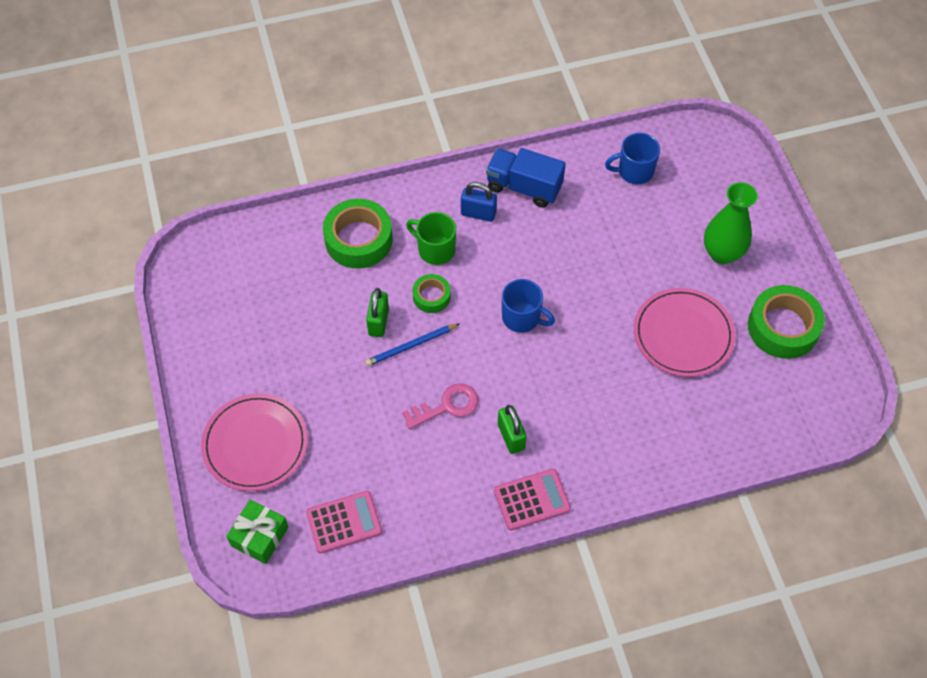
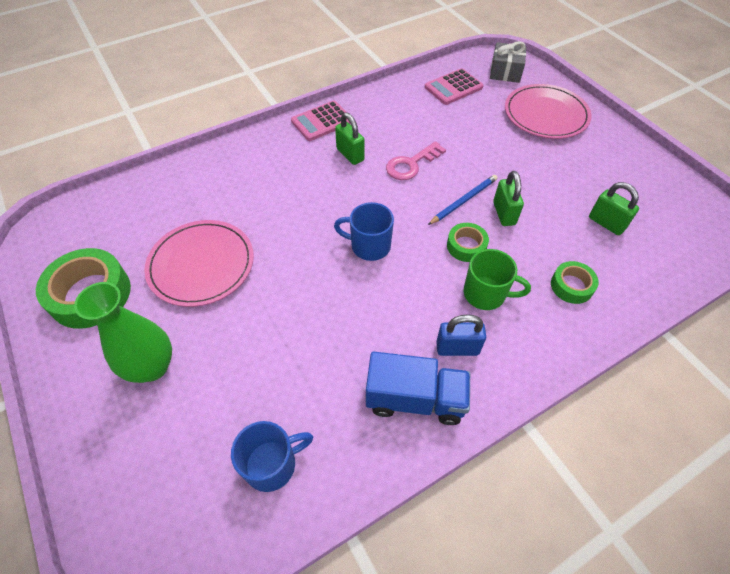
camera: 165 degrees right, 5 degrees down
green gift [226,500,289,564] -> grey gift [490,41,526,83]
green tape [323,199,393,268] -> green tape [551,261,599,304], size x0.54
none -> green padlock [589,182,639,235]

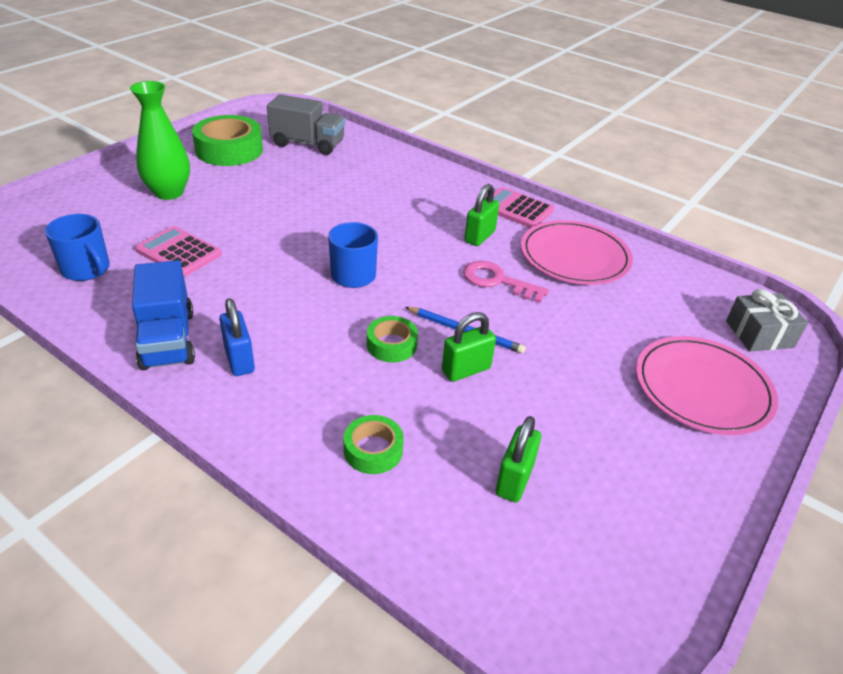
camera: 65 degrees right, 15 degrees down
pink plate [144,220,254,307] -> pink plate moved to [521,220,633,285]
pink calculator [425,68,484,105] -> pink calculator moved to [135,226,222,277]
green mug [464,249,531,310] -> none
none -> grey truck [267,94,345,155]

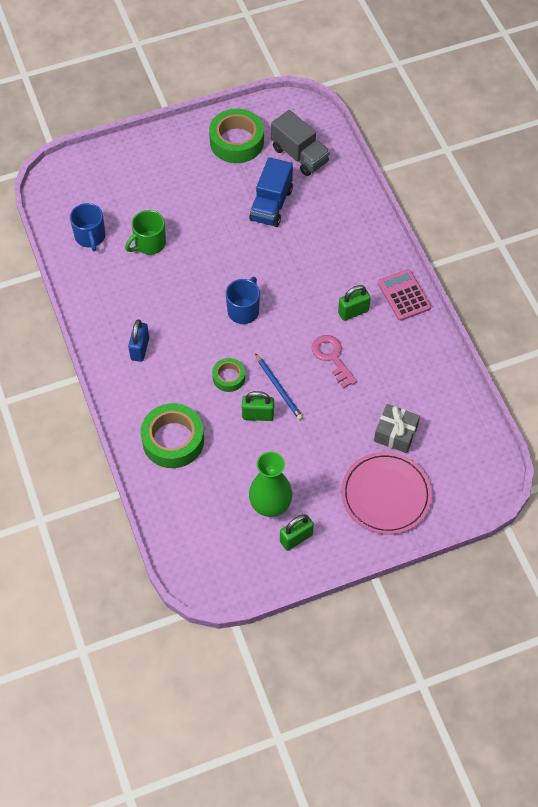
camera: 35 degrees right, 20 degrees up
green vase [130,81,190,200] -> green vase moved to [249,452,293,517]
blue truck [132,260,195,371] -> blue truck moved to [249,157,293,227]
pink calculator [135,226,222,277] -> green mug [125,210,166,255]
green tape [343,415,404,474] -> green tape [141,403,204,468], size x1.84
green padlock [496,416,541,502] -> green padlock moved to [280,514,314,551]
pink plate [521,220,633,285] -> none
grey gift [726,289,808,352] -> grey gift moved to [374,404,420,453]

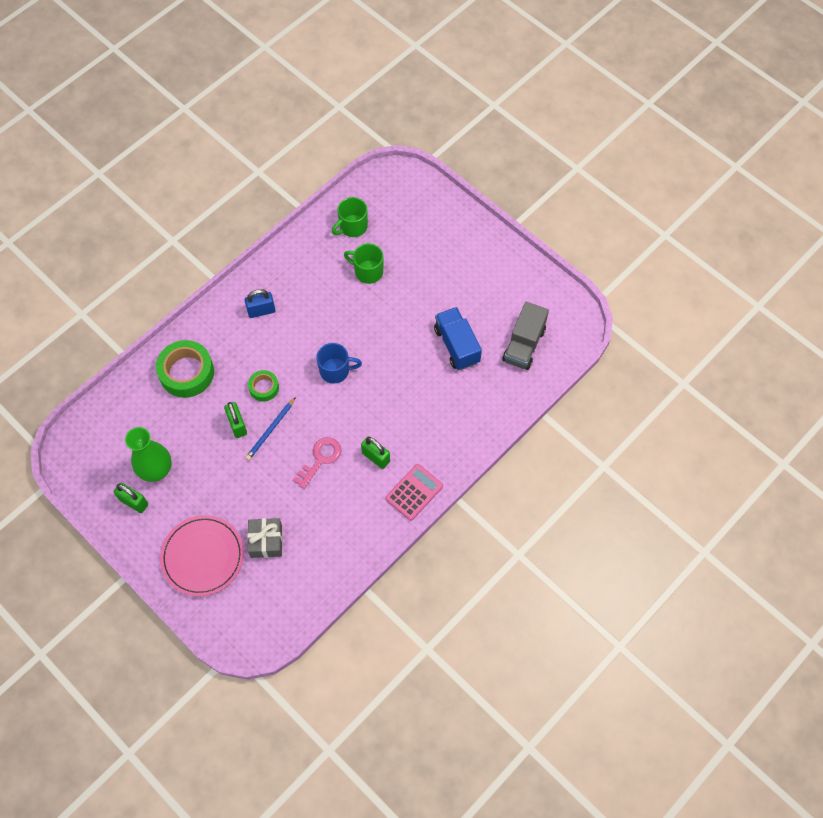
camera: 65 degrees right, 5 degrees up
blue mug [70,203,105,251] -> green mug [332,197,368,237]
green tape [209,109,264,163] -> none
blue truck [249,157,293,227] -> blue truck turned 75 degrees clockwise [434,307,482,370]

